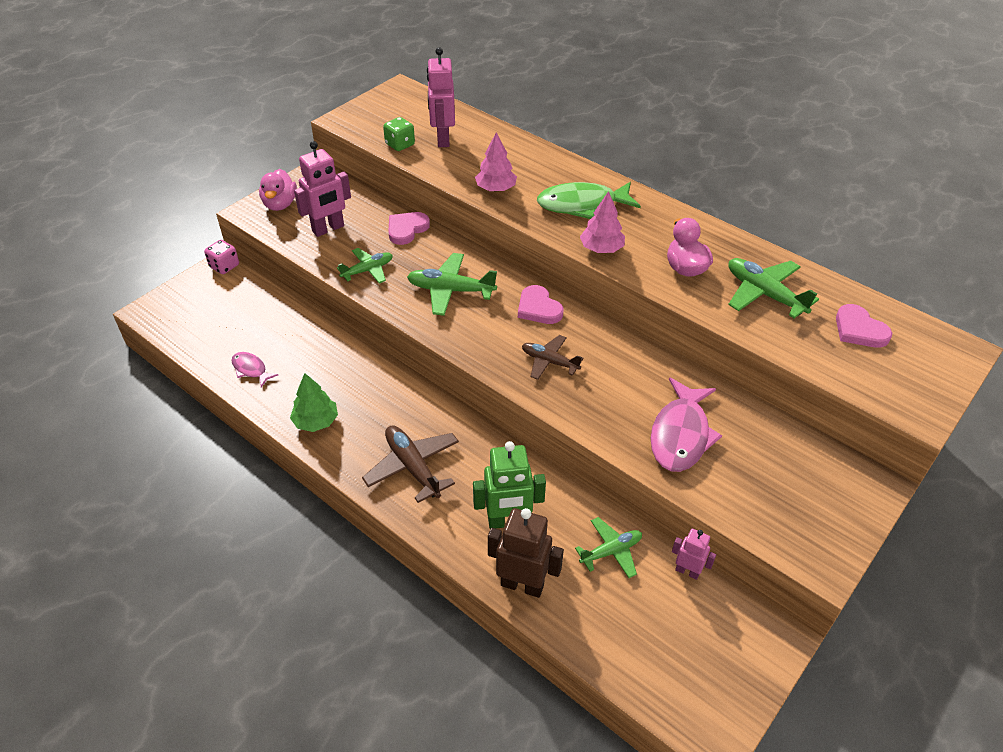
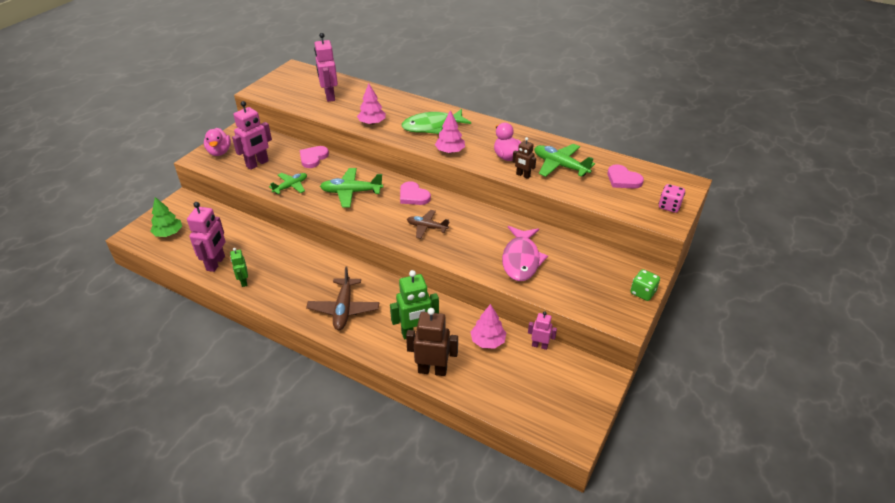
camera: 10 degrees left, 5 degrees down
pink dice [204,240,239,274] -> pink dice moved to [659,184,685,213]
pink fish [231,352,279,387] -> pink robot [187,202,225,272]
green tree [290,373,338,432] -> green tree moved to [150,197,182,237]
brown plane [362,426,459,503] -> brown plane turned 135 degrees counterclockwise [306,266,379,330]
green dice [383,117,415,151] -> green dice moved to [630,269,660,301]
green plane [575,517,642,578] -> pink tree [470,304,506,348]
none -> green robot [230,248,248,287]
none -> brown robot [512,137,536,179]

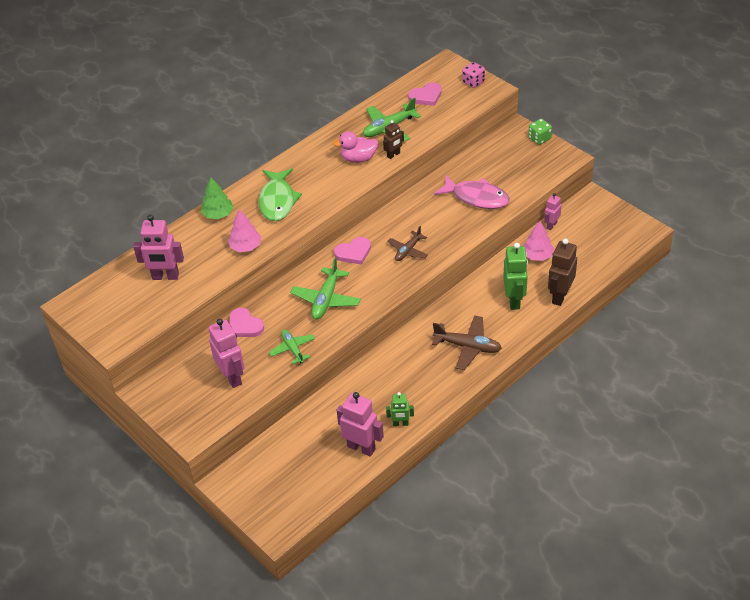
camera: 70 degrees left, 5 degrees up
green tree [150,197,182,237] -> green tree moved to [201,177,234,219]
pink duck [204,128,231,156] -> none
pink tree [435,110,465,153] -> none

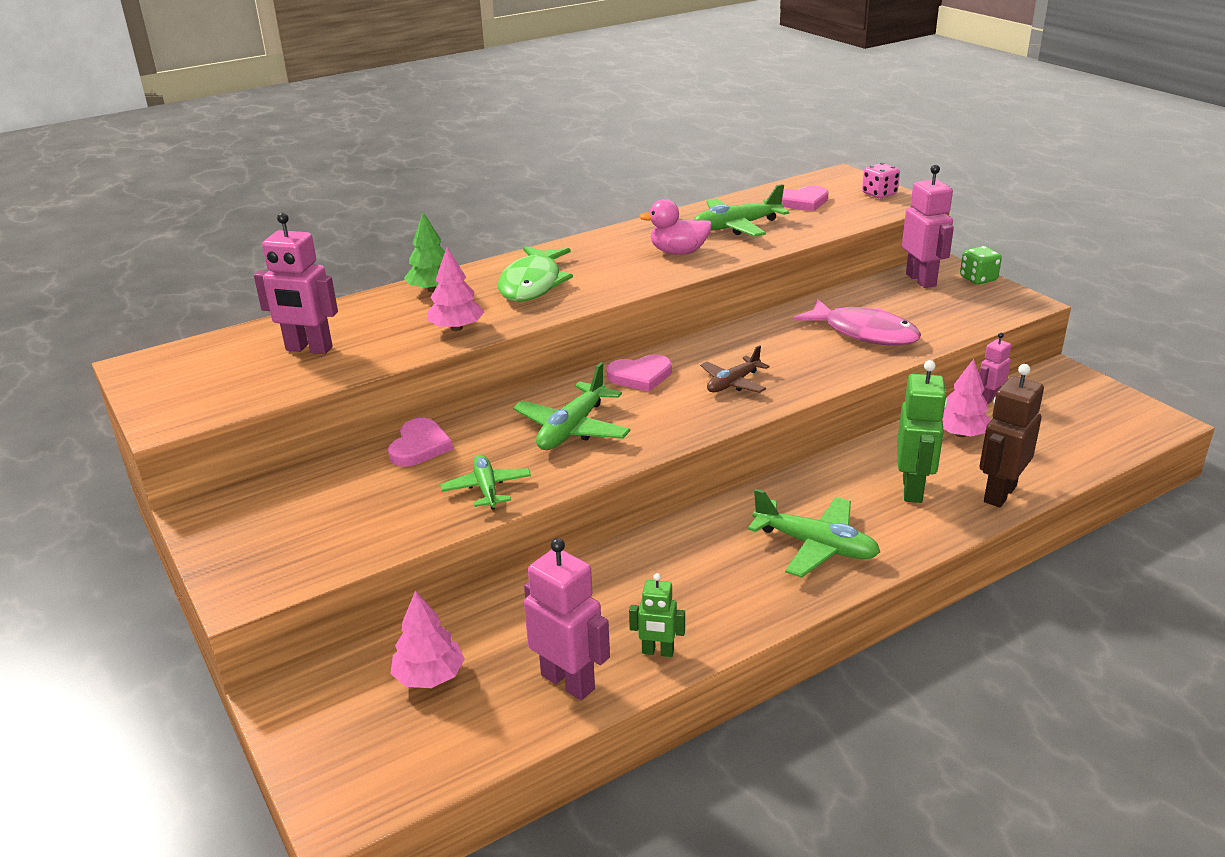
camera: 10 degrees right, 15 degrees down
pink robot [208,319,245,388] -> pink robot moved to [902,165,954,288]
pink heart [229,308,264,337] -> pink heart turned 135 degrees counterclockwise [388,418,453,467]
brown robot [383,120,404,159] -> none
brown plane [432,315,502,370] -> green plane [748,489,880,578]
none -> pink tree [390,591,465,688]

